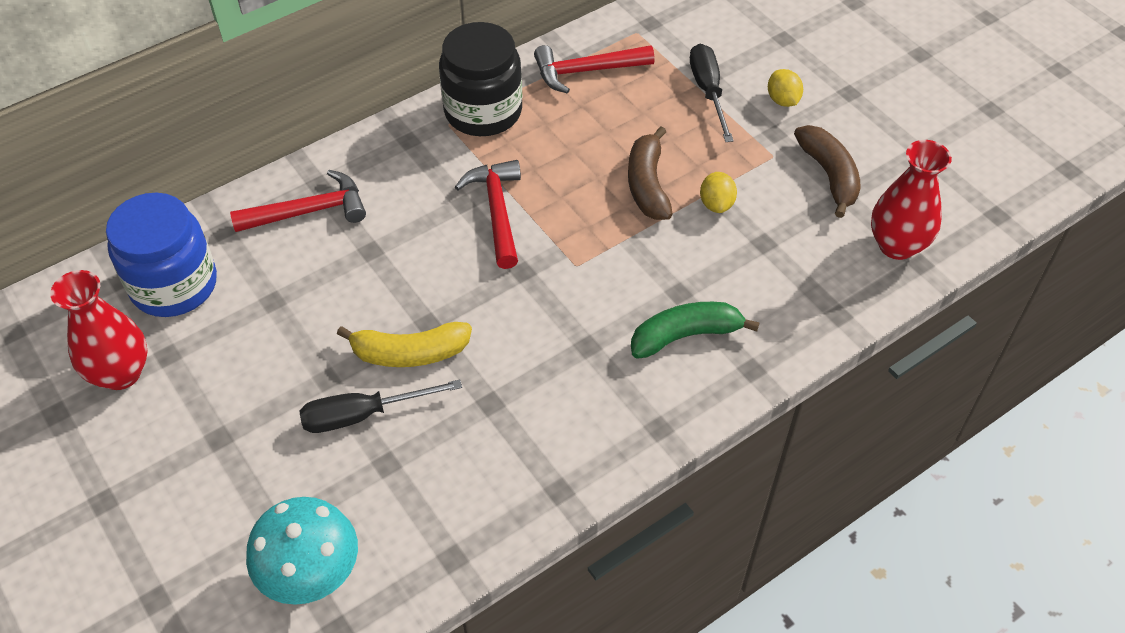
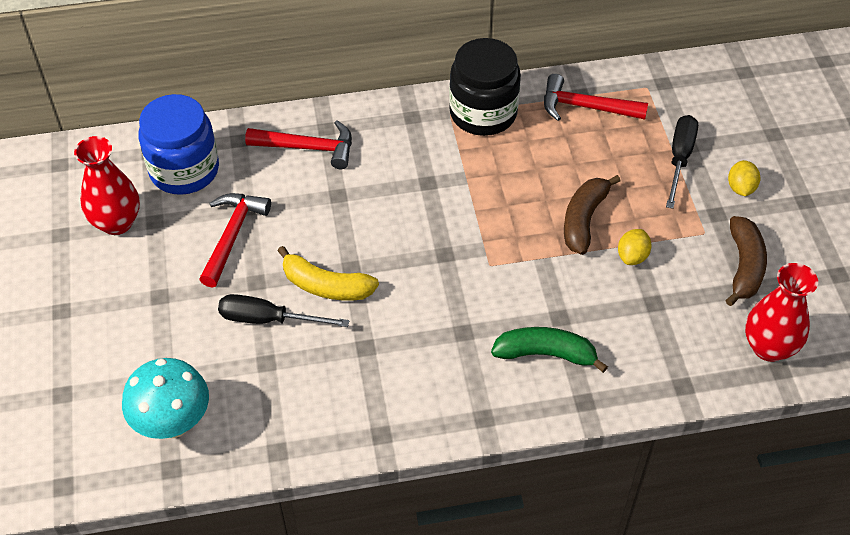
camera: 25 degrees right, 0 degrees up
red hammer [455,160,521,269] -> red hammer moved to [199,193,271,287]

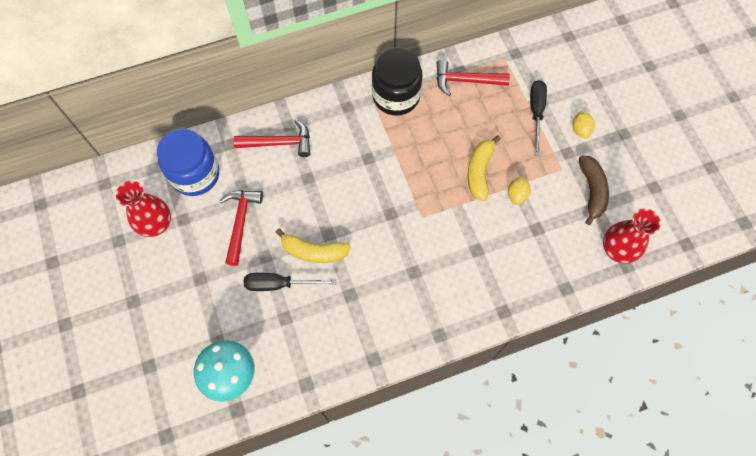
camera: 10 degrees left, 15 degrees up
green banana [491,327,608,373] -> none
brown banana [564,175,621,255] -> yellow banana [468,136,501,201]

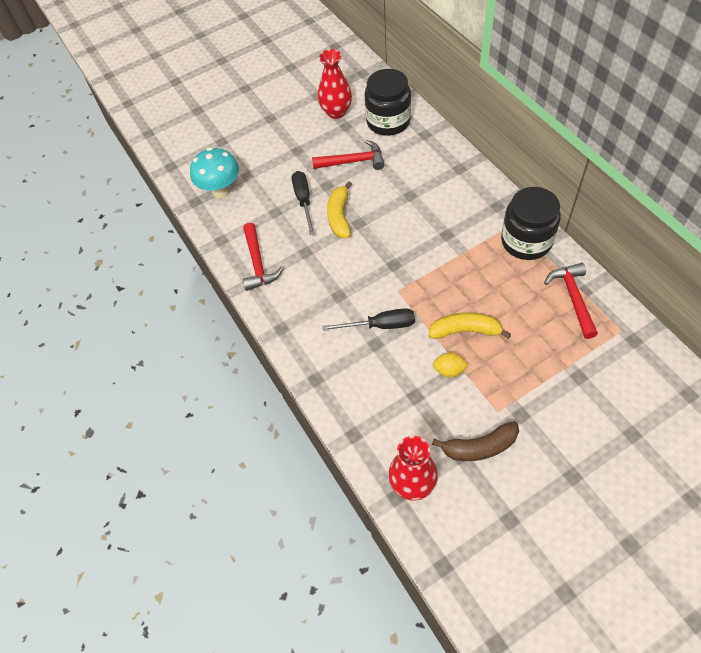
camera: 85 degrees right, 10 degrees down
blue jar [157,129,219,196] -> black jar [364,69,411,136]
red hammer [234,120,310,157] -> red hammer moved to [243,223,283,291]
black screwdriver [530,80,547,156] -> black screwdriver moved to [322,308,415,331]
yellow lemon [572,111,595,139] -> none

